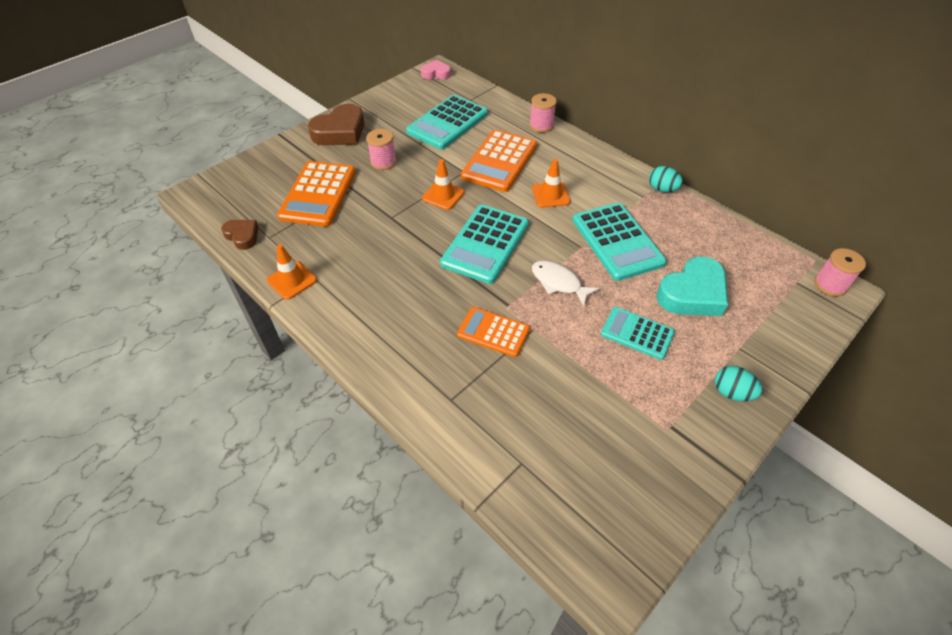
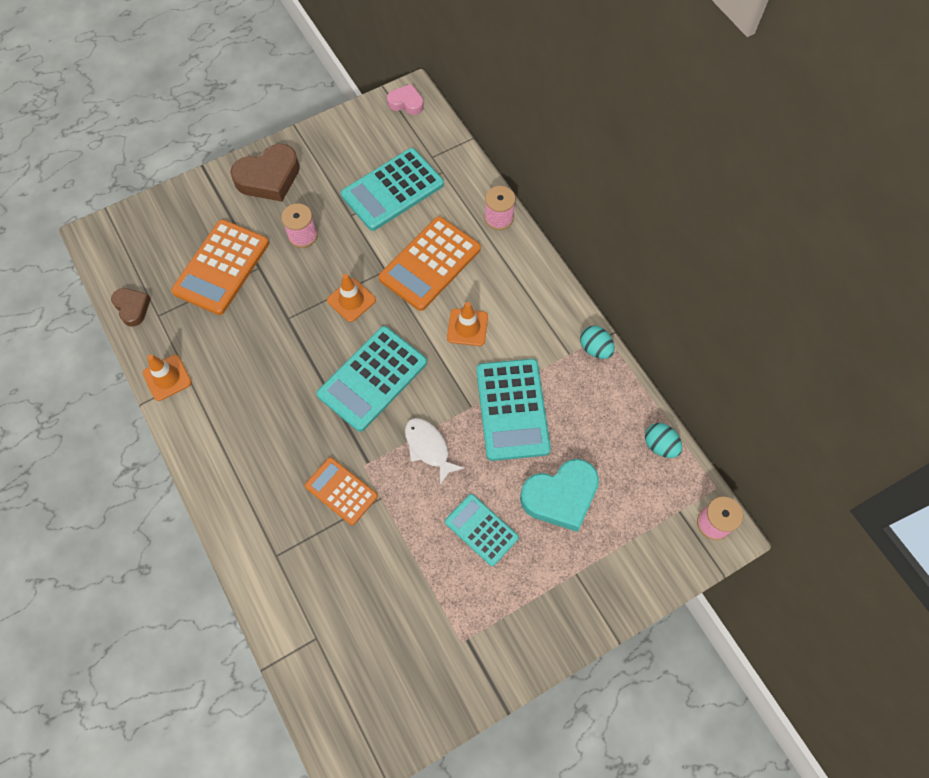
camera: 15 degrees right, 15 degrees up
turquoise egg [715,366,763,401] -> turquoise egg moved to [645,423,682,458]

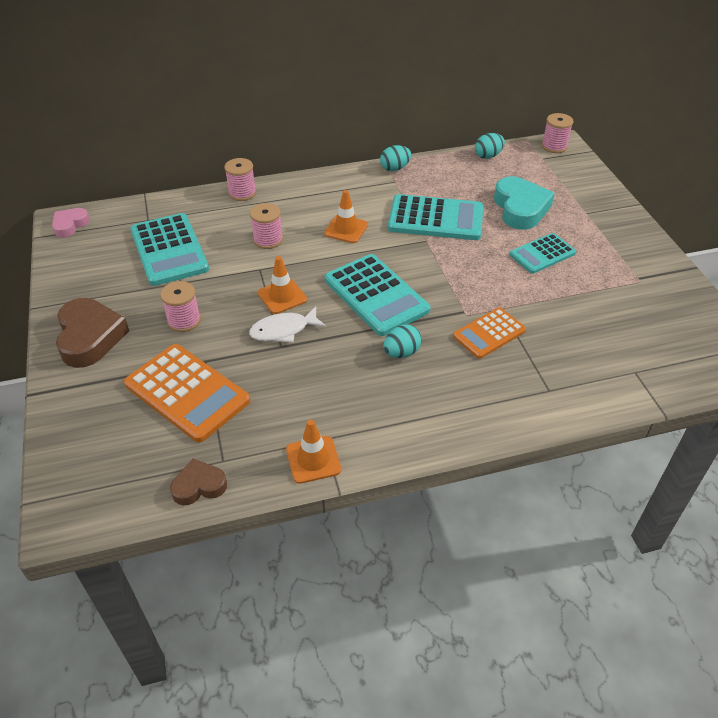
camera: 75 degrees left, 20 degrees down
orange calculator [378,216,481,311] -> pink spool [250,203,283,249]
white fish [405,418,465,485] -> white fish moved to [249,307,326,343]
none -> turquoise egg [383,324,422,358]

